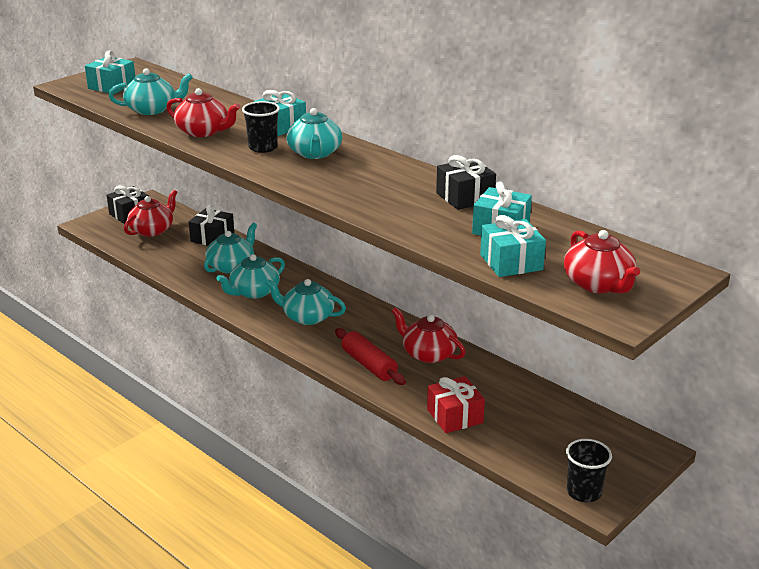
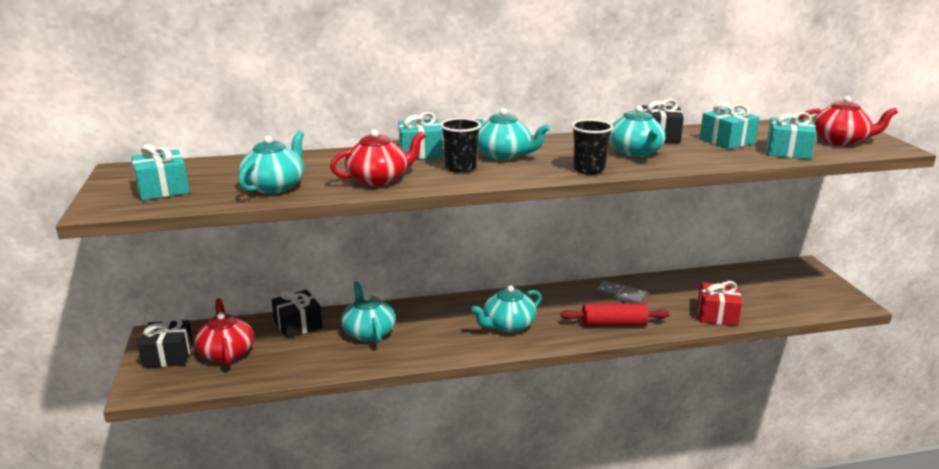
camera: 55 degrees left, 5 degrees down
turquoise teapot [216,254,285,299] -> turquoise teapot moved to [609,105,666,157]
red teapot [392,307,466,363] -> grey domino [595,281,647,303]
black cup [566,439,612,502] -> black cup moved to [572,119,613,174]

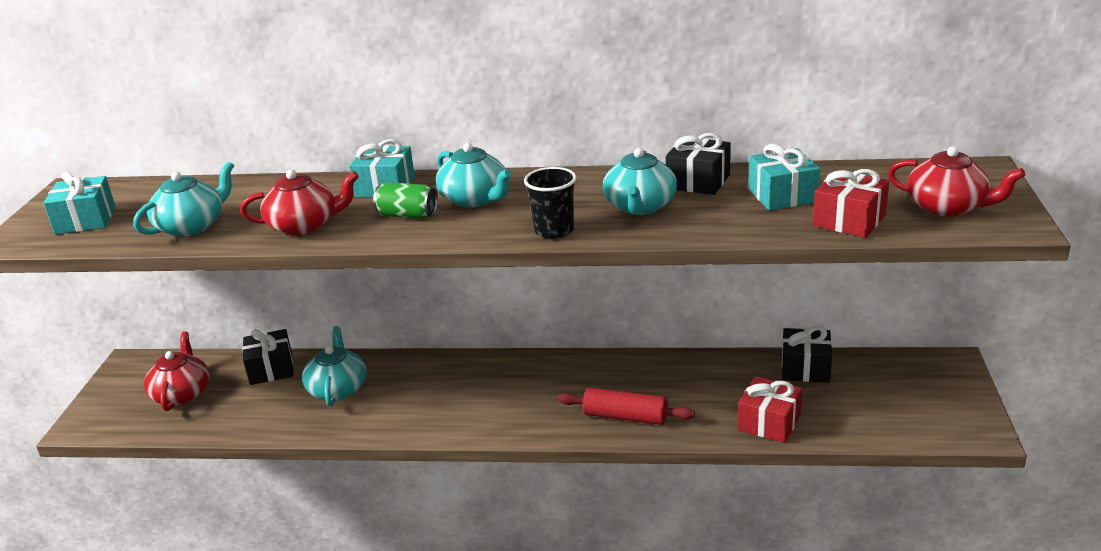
camera: 20 degrees right, 5 degrees up
black gift [138,317,193,368] -> black gift moved to [782,326,832,383]
black cup [440,118,481,173] -> green can [373,182,438,219]
turquoise teapot [471,285,541,333] -> none
grey domino [595,281,647,303] -> none
turquoise gift [766,112,817,159] -> red gift [812,169,889,238]

